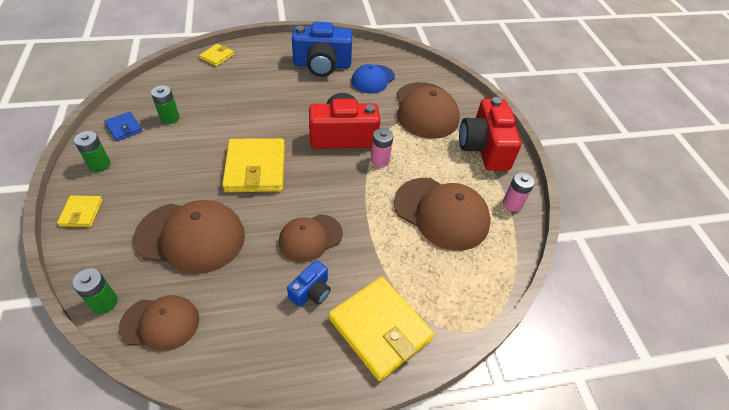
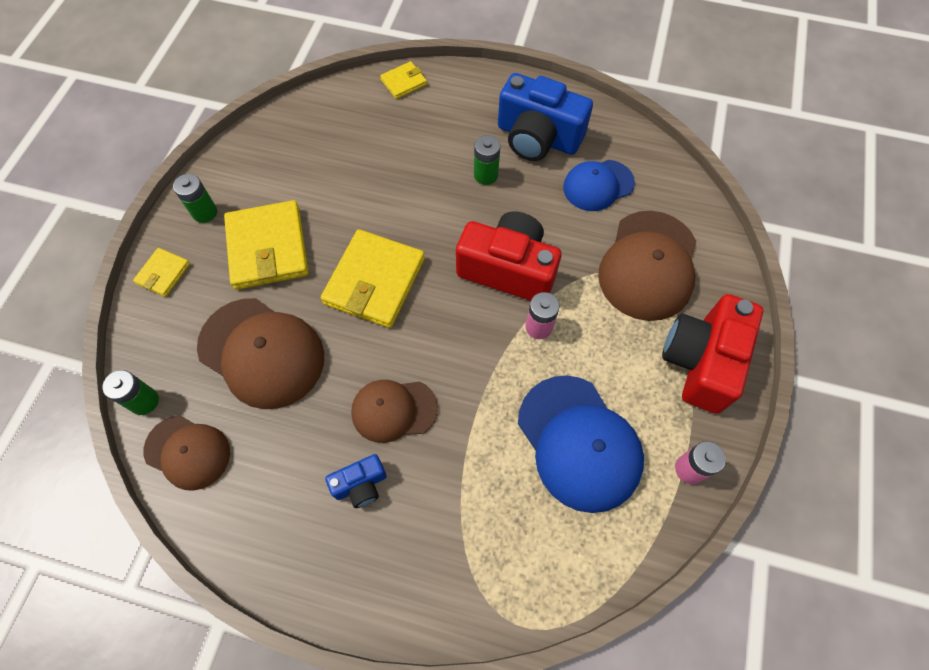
camera: 30 degrees right, 15 degrees up
blue wallet [104,112,143,141] -> none
green battery [151,85,179,124] -> green battery moved to [474,135,500,185]
yellow wallet [329,277,434,381] -> yellow wallet moved to [224,200,309,290]
brown cap [394,178,491,251] -> blue cap [518,375,644,513]

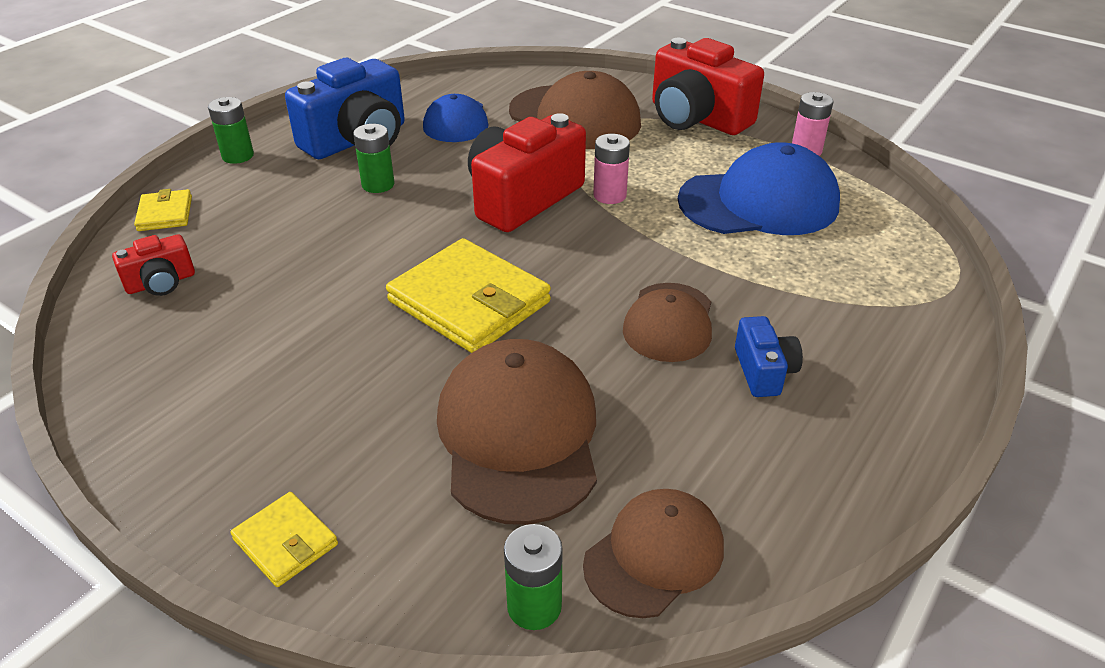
camera: 70 degrees left, 25 degrees down
green battery [173,174,217,223] -> green battery moved to [208,97,254,164]
brown cap [197,298,324,409] -> brown cap turned 60 degrees counterclockwise [437,339,597,525]
yellow wallet [224,200,309,290] -> none
none -> red camera [112,234,195,296]

